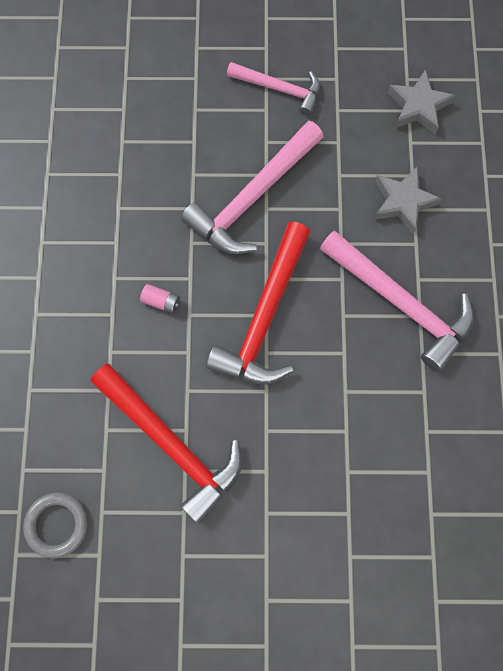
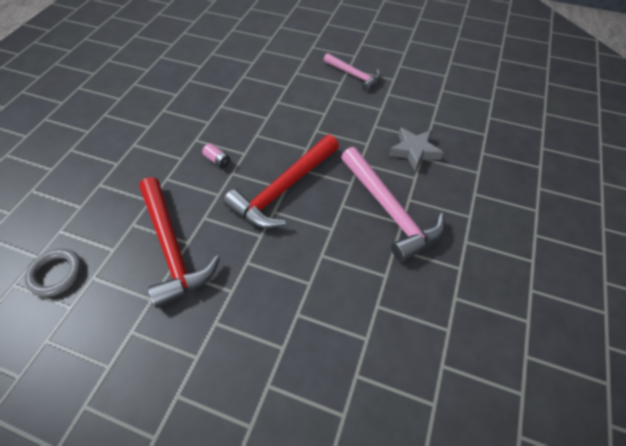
camera: 20 degrees right, 20 degrees down
pink hammer [181,121,324,254] -> none
grey star [388,69,455,134] -> none

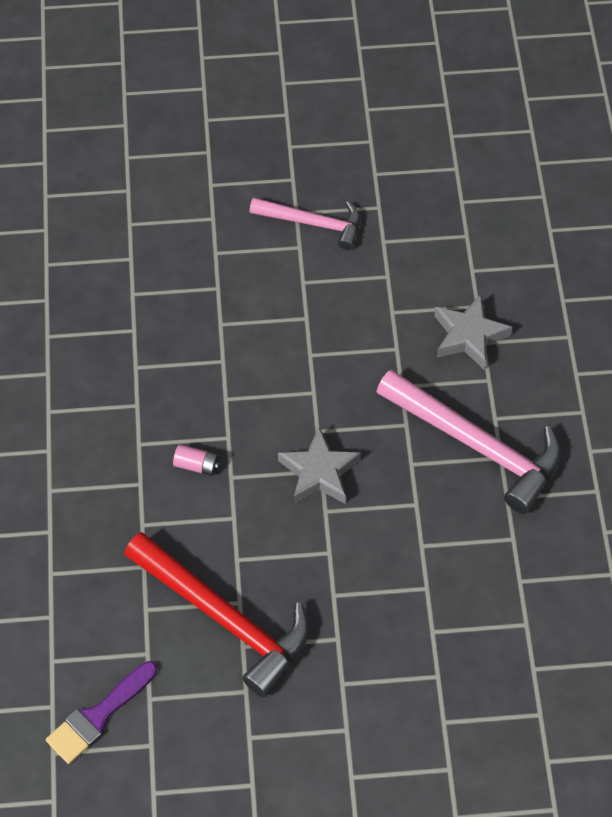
camera: 25 degrees left, 5 degrees up
grey ring [25,248,82,297] -> purple brush [46,661,157,764]
red hammer [223,135,339,228] -> grey star [278,427,361,504]

